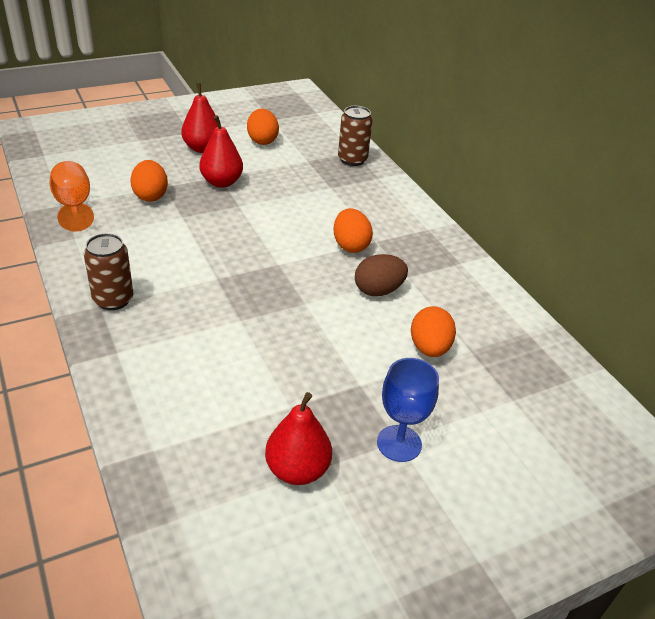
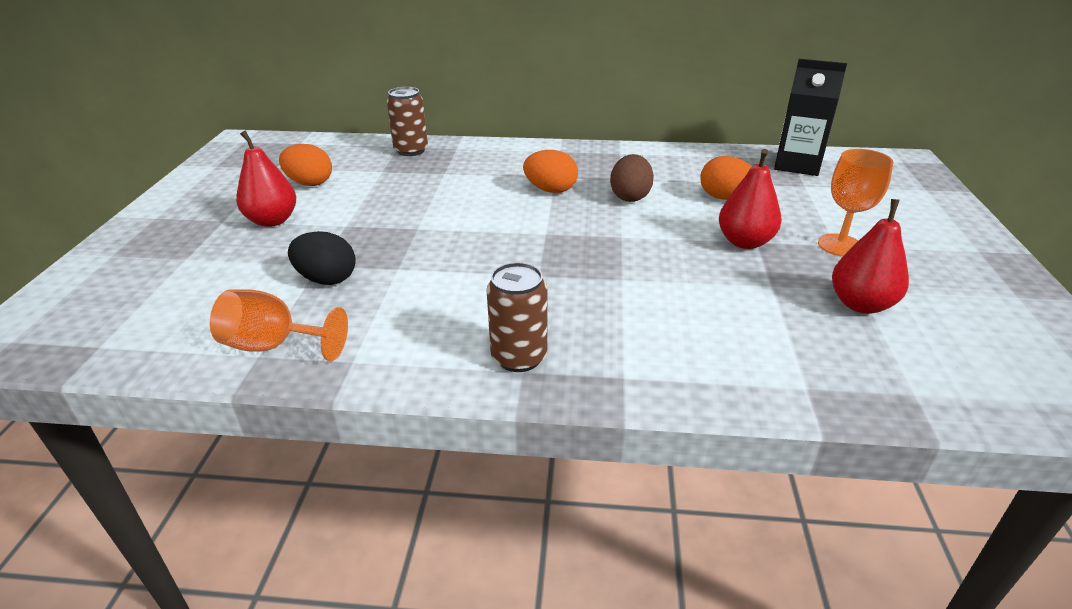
camera: 55 degrees left, 5 degrees down
orange egg [131,160,168,202] -> black egg [288,231,356,285]
red pear [199,115,243,188] -> red pear moved to [719,149,782,249]
blue goblet [377,358,439,462] -> orange goblet [818,149,893,257]
none -> black carton [774,59,847,176]

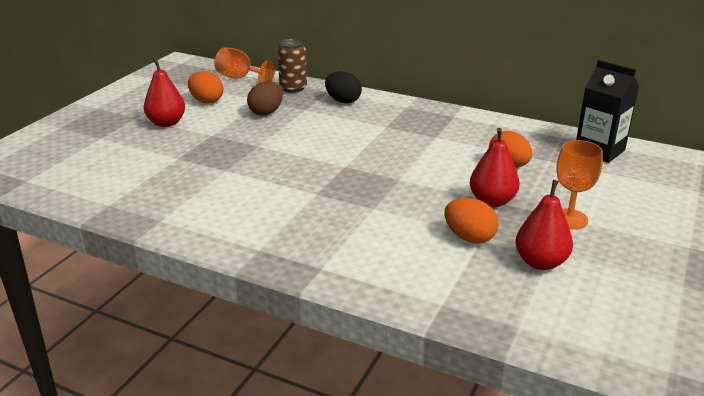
camera: 20 degrees right, 5 degrees down
orange goblet [210,289,348,361] -> orange goblet moved to [214,47,275,83]
black egg [288,231,356,285] -> black egg moved to [325,71,362,104]
brown can [487,262,548,372] -> none
orange egg [523,150,578,193] -> orange egg moved to [445,198,499,243]
brown egg [610,154,654,202] -> brown egg moved to [247,81,283,116]

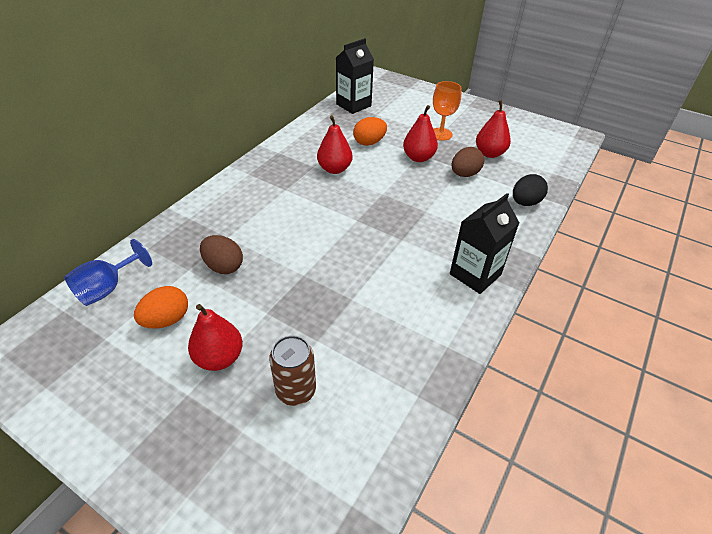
camera: 85 degrees left, 15 degrees up
orange goblet [214,47,275,83] -> blue goblet [64,239,152,306]
brown can [278,39,307,93] -> brown can moved to [269,335,316,406]
black egg [325,71,362,104] -> black egg moved to [513,174,548,206]
orange egg [445,198,499,243] -> brown egg [452,147,484,177]
none -> red pear [317,115,352,174]
none -> black carton [450,193,519,294]

